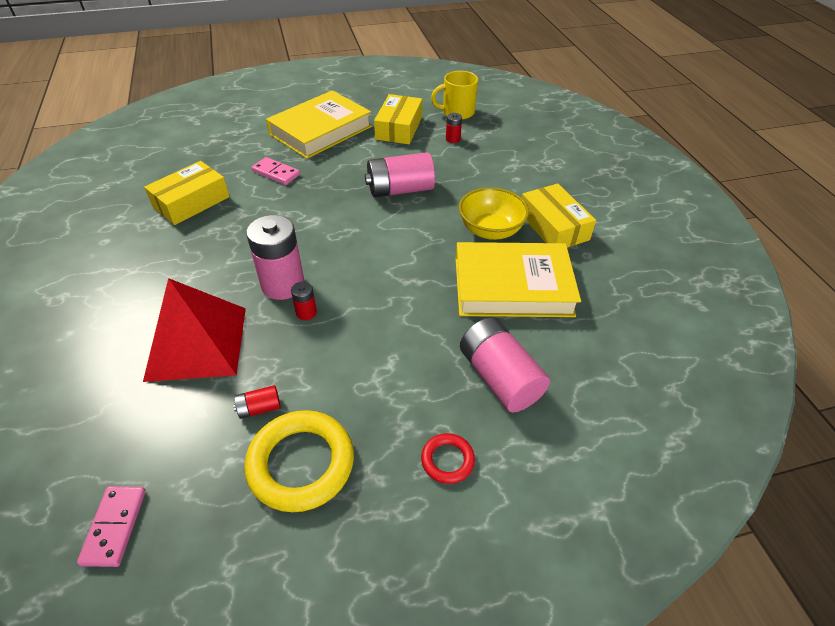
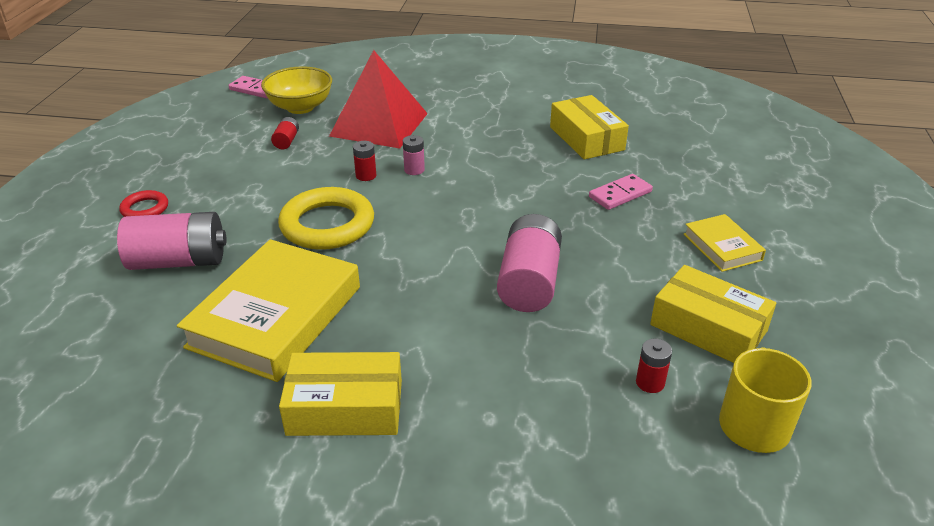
camera: 115 degrees right, 10 degrees down
yellow ring [244,410,354,512] -> yellow ring moved to [278,187,374,250]
pink battery [246,215,305,300] -> pink battery [403,135,425,175], size x0.46
yellow book [266,90,372,159] -> yellow book [684,214,766,272], size x0.50
yellow bowl [459,187,529,240] -> yellow bowl moved to [261,66,332,114]

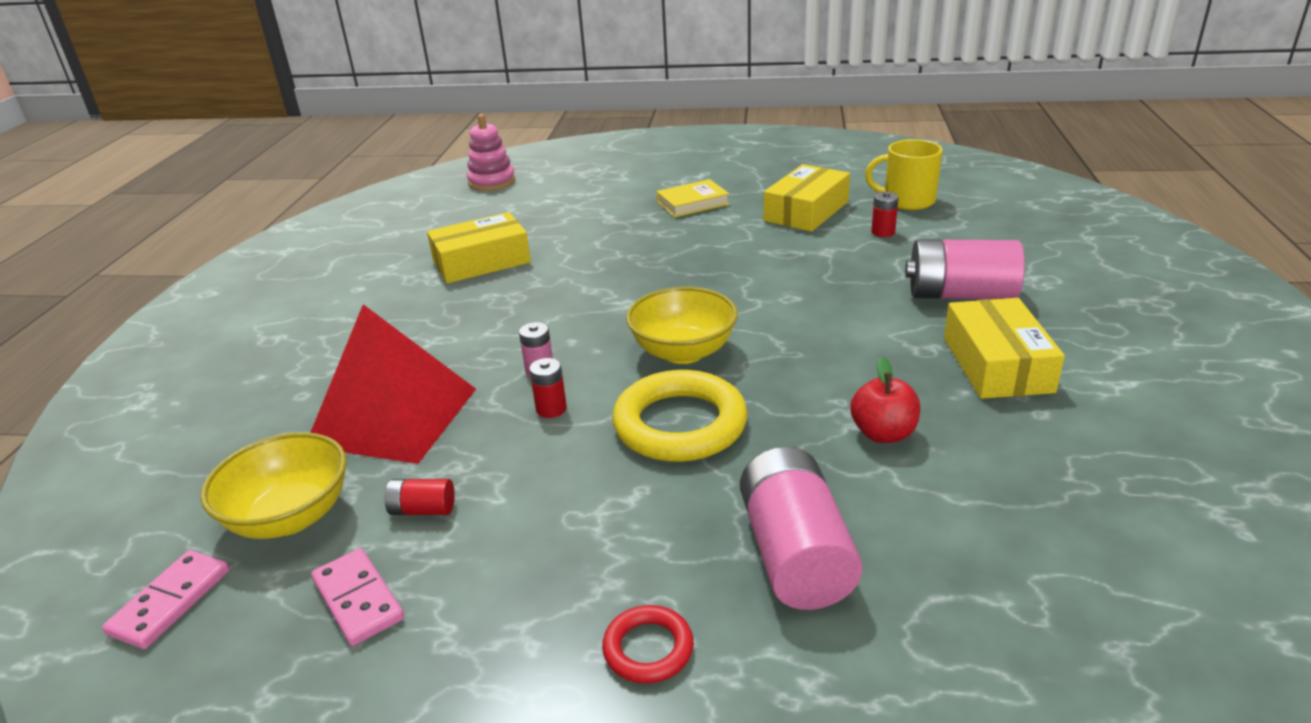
camera: 90 degrees left, 5 degrees down
yellow book [177,239,360,382] -> red apple [850,356,920,443]
pink battery [497,214,562,312] -> pink battery moved to [905,239,1025,300]
pink domino [589,174,653,210] -> pink domino moved to [311,548,404,646]
none -> pink stacking toy [467,114,515,191]
none -> yellow bowl [626,287,738,364]

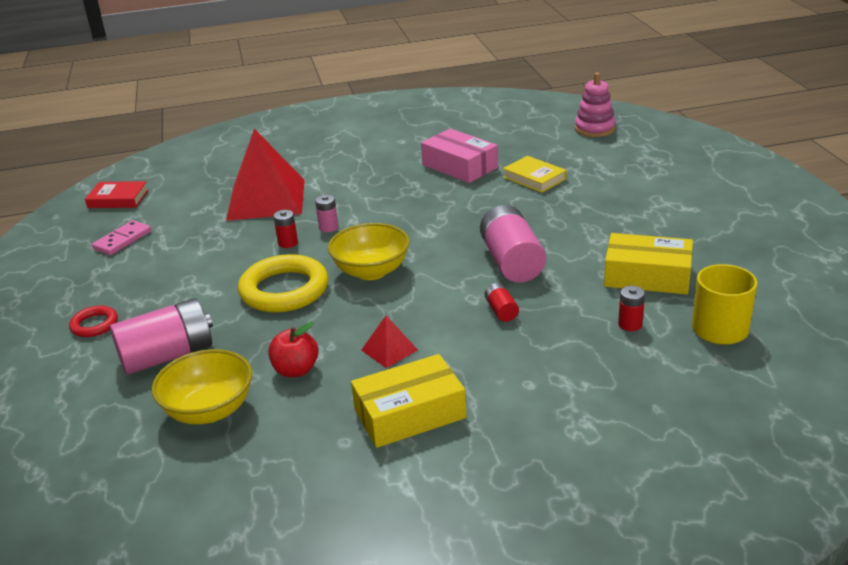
camera: 70 degrees right, 0 degrees up
pink domino [102,550,229,649] -> red book [85,181,149,208]
yellow bowl [200,432,347,539] -> yellow bowl moved to [152,349,252,424]
red battery [385,479,455,515] -> red battery moved to [485,283,519,322]
yellow box [427,212,531,283] -> pink box [421,128,498,183]
yellow book [656,179,729,217] -> yellow book moved to [503,156,567,193]
pink battery [905,239,1025,300] -> pink battery moved to [480,205,546,283]
none -> red pyramid [361,316,418,368]

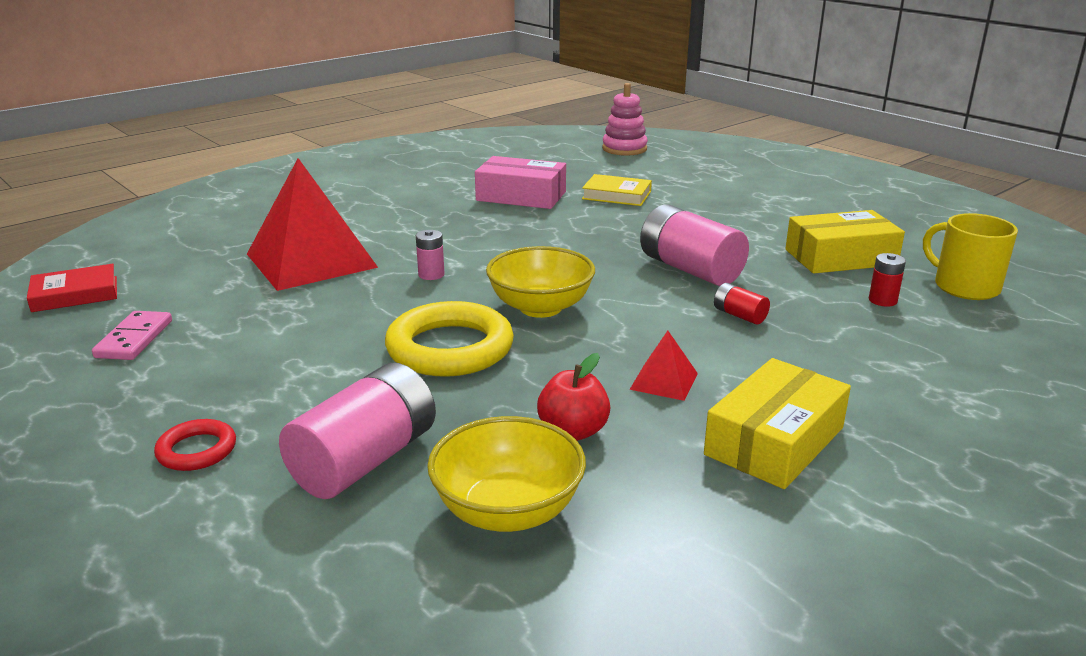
camera: 30 degrees left, 5 degrees down
red battery [273,210,298,248] -> none

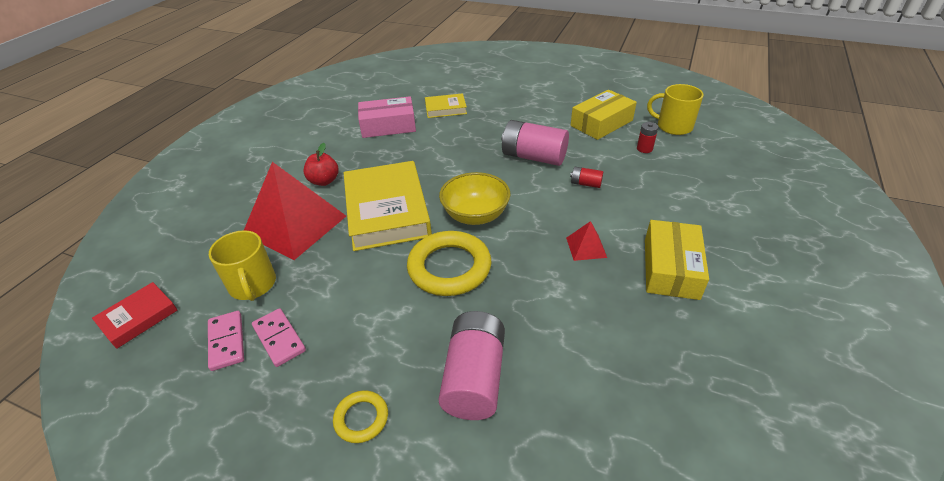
camera: 25 degrees left, 15 degrees up
red ring [154,419,236,471] -> yellow ring [333,390,388,443]
pink battery [416,230,445,280] -> yellow book [344,161,432,251]
yellow bowl [427,416,586,532] -> none
red apple [537,353,610,441] -> red apple moved to [304,143,339,186]
pink stacking toy [602,83,648,156] -> none
none -> yellow mug [209,230,276,301]
none -> pink domino [252,308,306,367]

